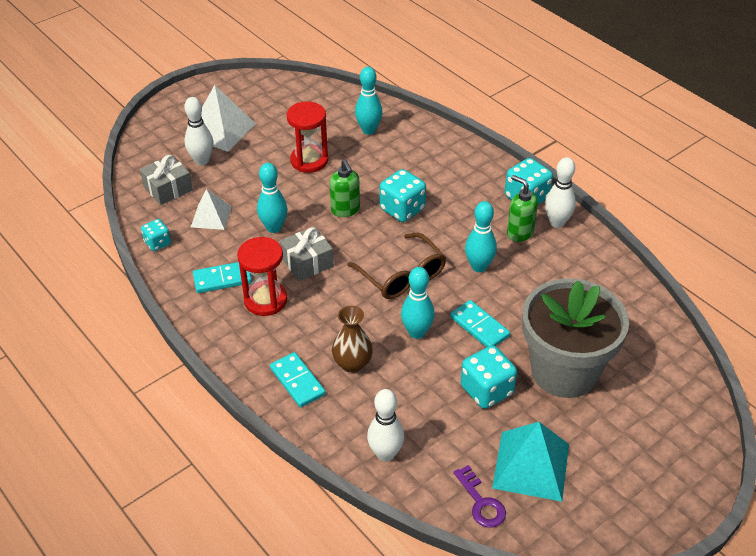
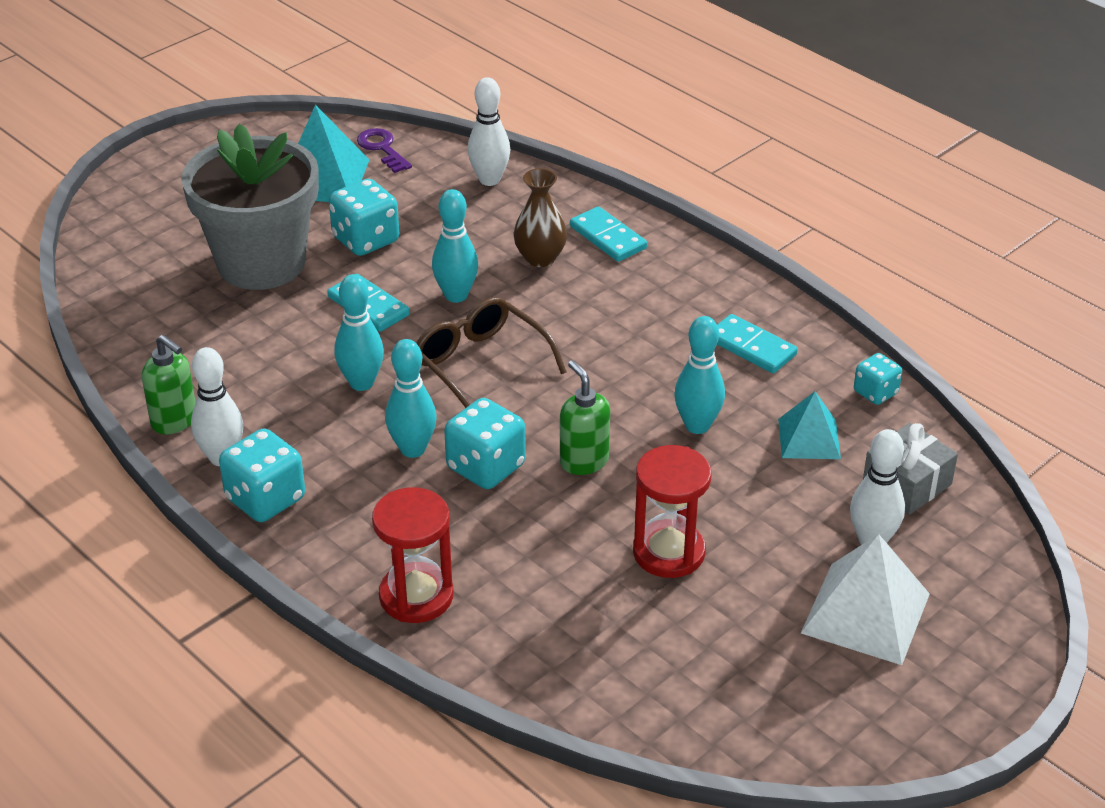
camera: 175 degrees right, 5 degrees down
white pyramid [191,189,232,230] -> turquoise pyramid [778,391,841,459]
turquoise domino [193,262,252,293] -> turquoise domino turned 60 degrees clockwise [717,314,798,373]
red hourglass [237,237,287,316] -> red hourglass moved to [372,487,453,623]
grey gift [280,227,334,281] -> none
turquoise bowling pin [355,67,382,135] -> turquoise bowling pin moved to [385,339,437,458]
green soap dispenser [507,175,538,242] -> green soap dispenser moved to [142,335,196,434]

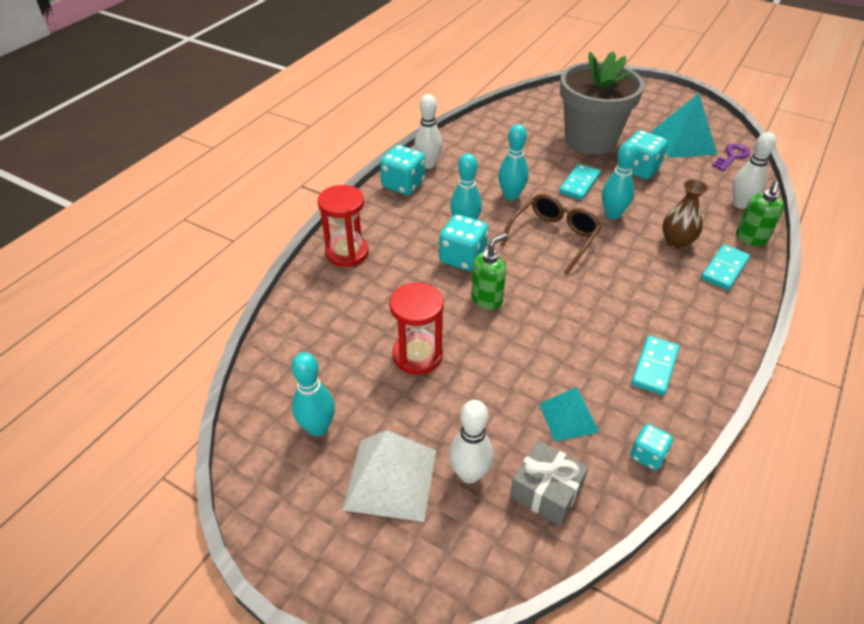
camera: 75 degrees right, 5 degrees up
green soap dispenser [142,335,196,434] -> green soap dispenser moved to [736,181,784,246]
turquoise bowling pin [674,316,725,434] -> turquoise bowling pin moved to [291,352,335,436]

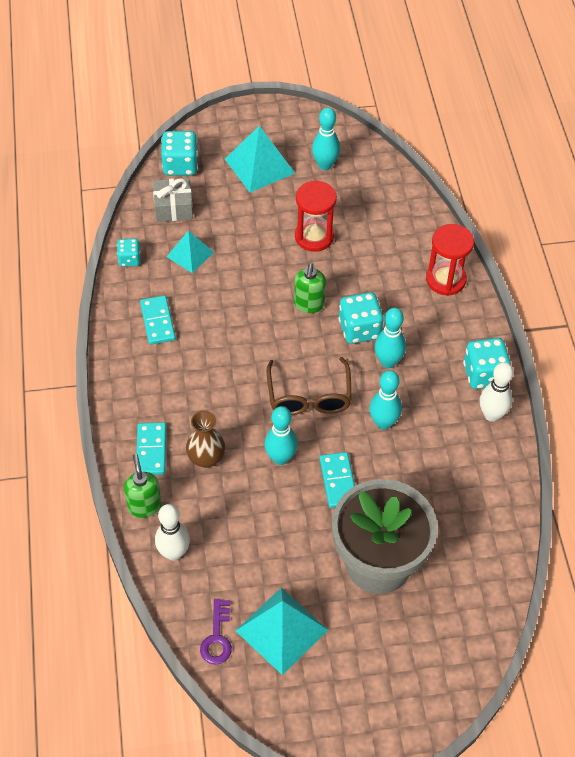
camera: 140 degrees right, 10 degrees up
white pyramid [343,430,436,522] -> turquoise pyramid [225,125,295,193]
white bowling pin [449,400,494,484] -> none
turquoise dice [626,130,668,180] -> turquoise dice moved to [161,131,198,176]

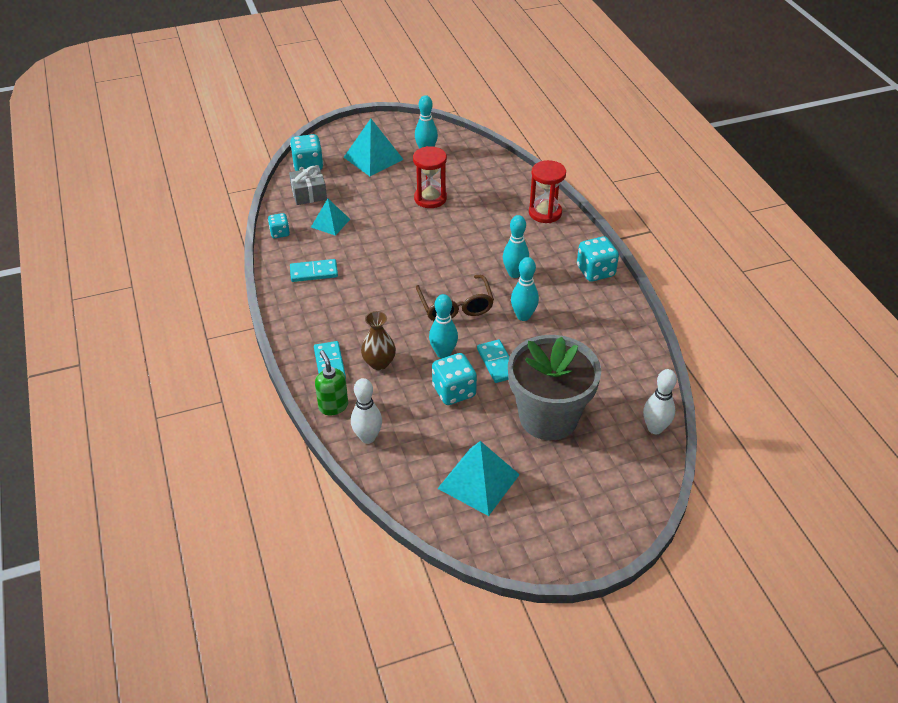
camera: 10 degrees left, 10 degrees down
turquoise domino [140,295,176,345] -> turquoise domino turned 75 degrees counterclockwise [290,259,338,282]
purple key [200,599,232,665] -> none
green soap dispenser [294,263,326,313] -> none
turquoise dice [339,292,383,344] -> turquoise dice moved to [432,353,477,405]
white bowling pin [480,362,513,422] -> white bowling pin moved to [643,369,677,434]

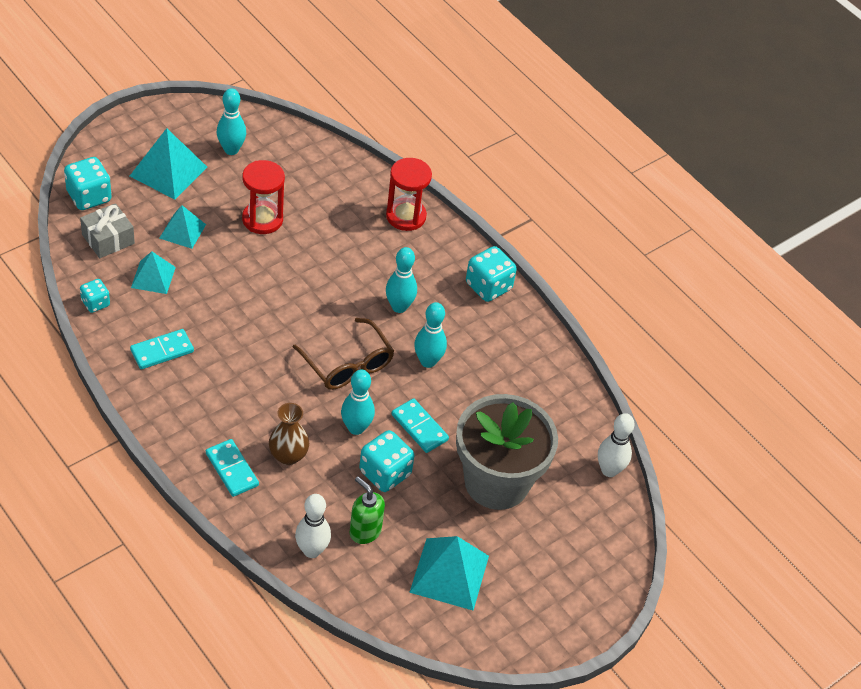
camera: 25 degrees left, 5 degrees up
green soap dispenser [315,350,348,415] -> green soap dispenser moved to [350,477,385,544]
none -> turquoise pyramid [159,205,206,249]

